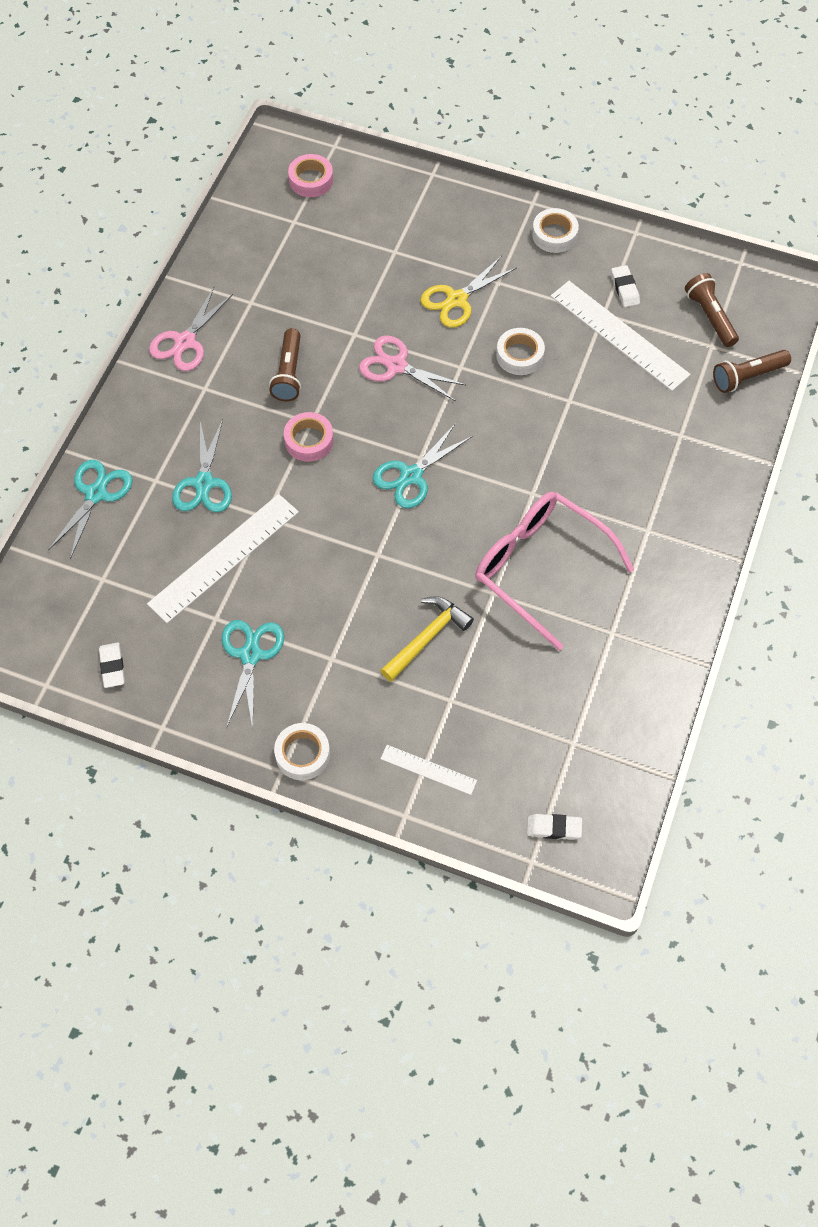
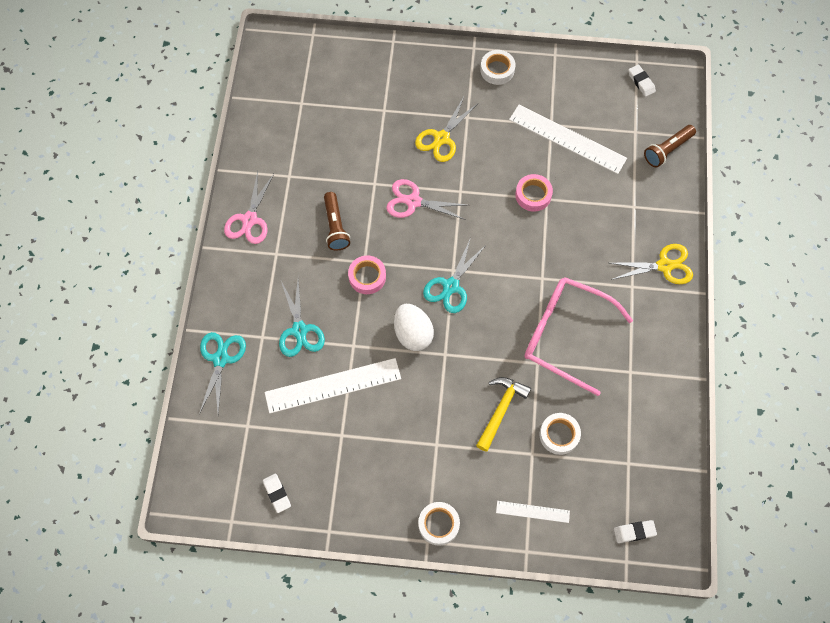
camera: 15 degrees left, 5 degrees up
white ruler [147,494,299,623] -> white ruler turned 45 degrees clockwise [264,358,401,414]
turquoise scissors [222,620,284,730] -> none
pink tape [288,154,333,197] -> pink tape moved to [515,174,553,212]
white tape [496,328,545,375] -> white tape moved to [539,413,581,455]
white eraser [611,265,640,307] -> white eraser moved to [628,64,656,97]
brown flashlight [685,273,739,347] -> none
none -> white egg [394,304,434,351]
none -> yellow scissors [610,244,693,284]

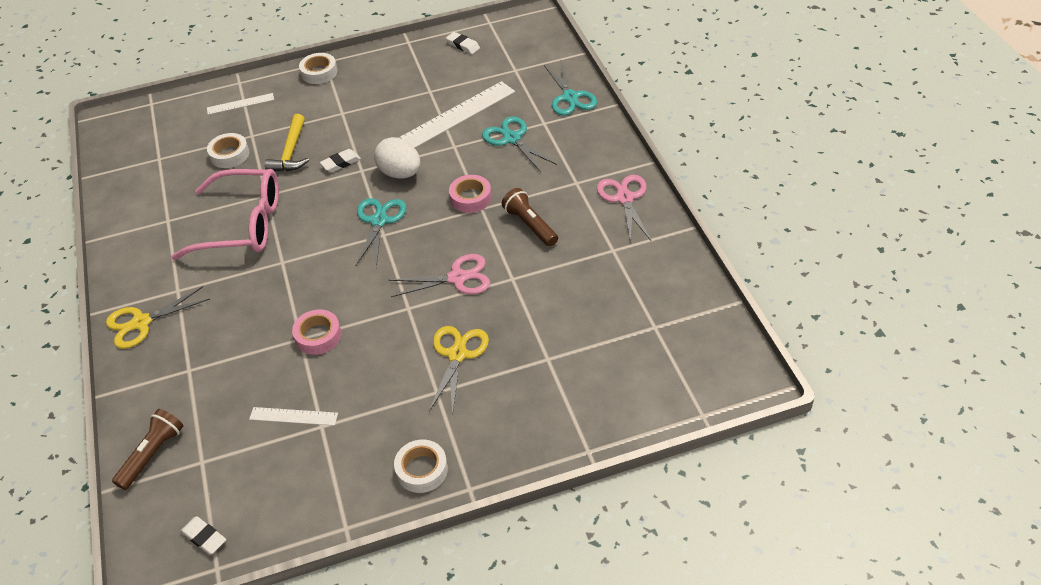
camera: 160 degrees right, 20 degrees down
white ruler [509,105,627,174] -> white ruler [249,407,338,426], size x0.51
white eraser [614,520,657,543] -> white eraser moved to [320,149,361,172]

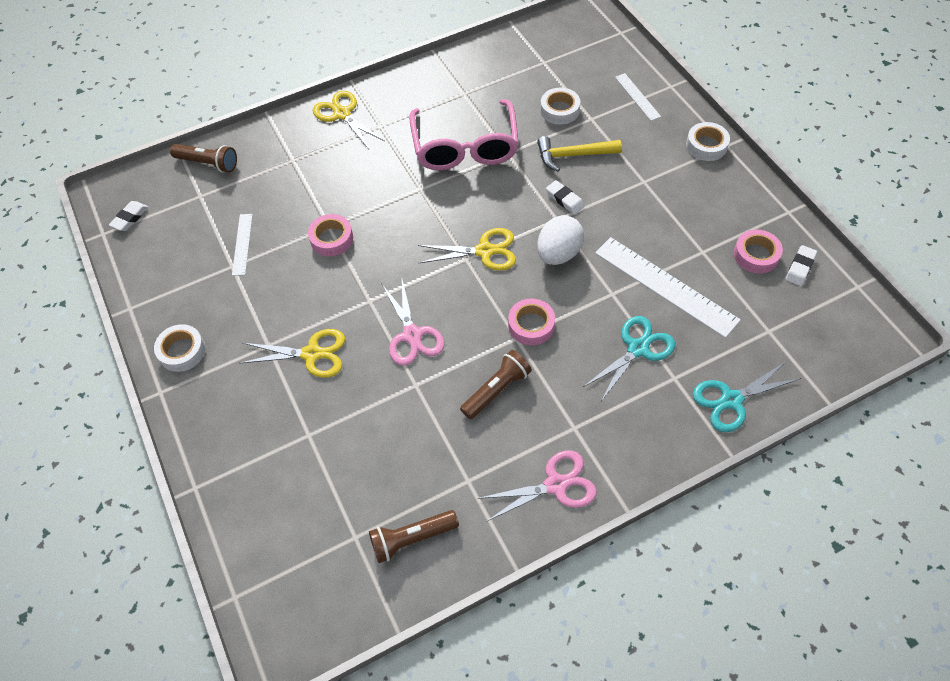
camera: 80 degrees right, 10 degrees up
turquoise scissors [356,198,407,268] -> yellow scissors [418,228,516,271]
none -> brown flashlight [369,510,459,563]
none -> pink tape [734,230,783,274]

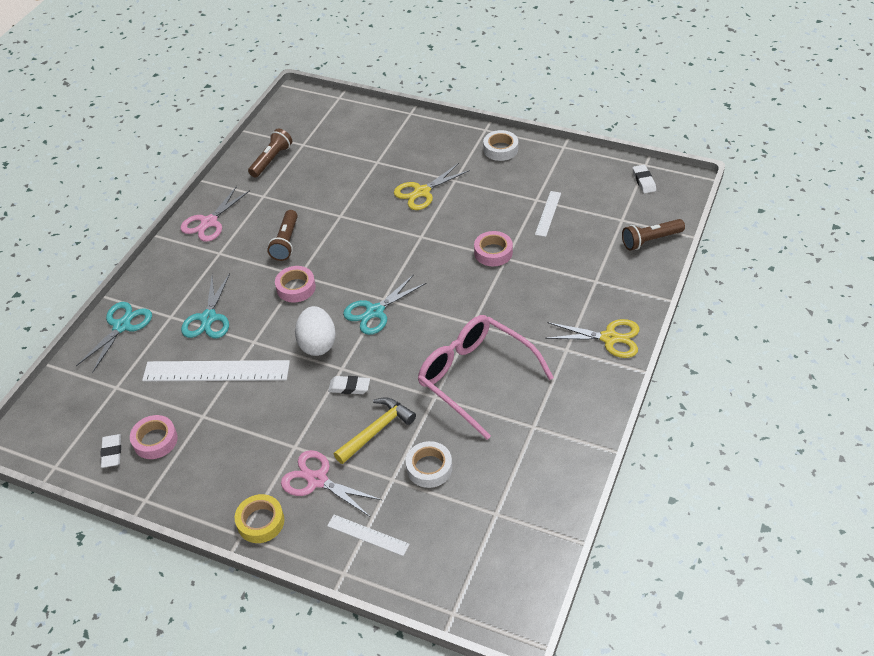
camera: 140 degrees right, 10 degrees down
white ruler [232,214,253,276] -> white ruler turned 60 degrees clockwise [535,191,561,237]
pink scissors [381,279,444,365] -> pink scissors moved to [281,450,382,517]
yellow scissors [418,228,516,271] -> turquoise scissors [343,274,426,335]
white tape [686,122,730,161] -> yellow tape [235,494,284,543]

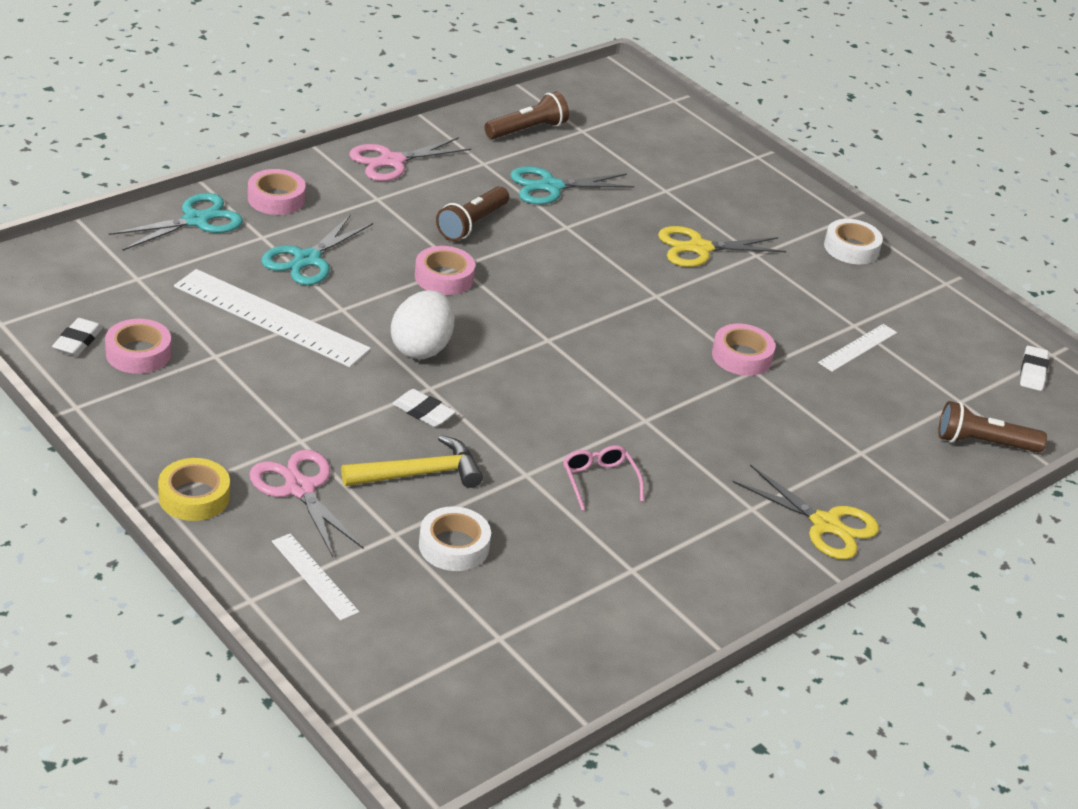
camera: 20 degrees right, 10 degrees down
turquoise scissors [343,274,426,335] -> turquoise scissors moved to [510,166,635,205]
pink glasses [418,315,554,440] -> pink glasses [563,445,644,511], size x0.42
none -> pink tape [248,169,306,215]

